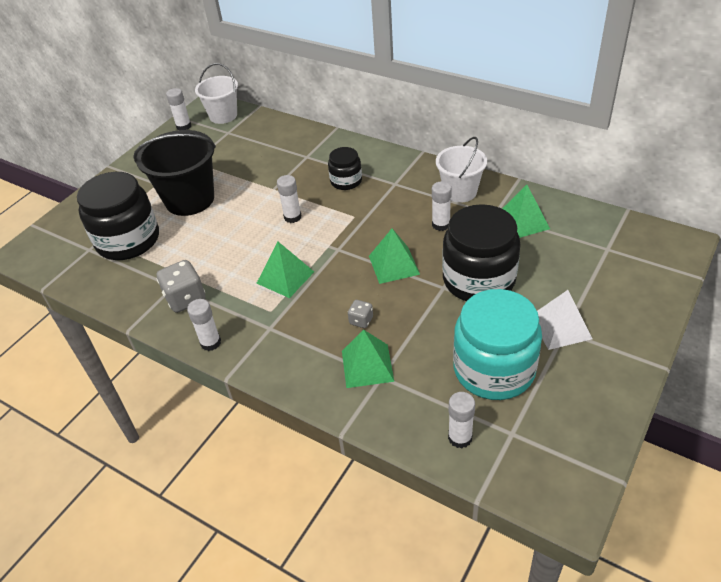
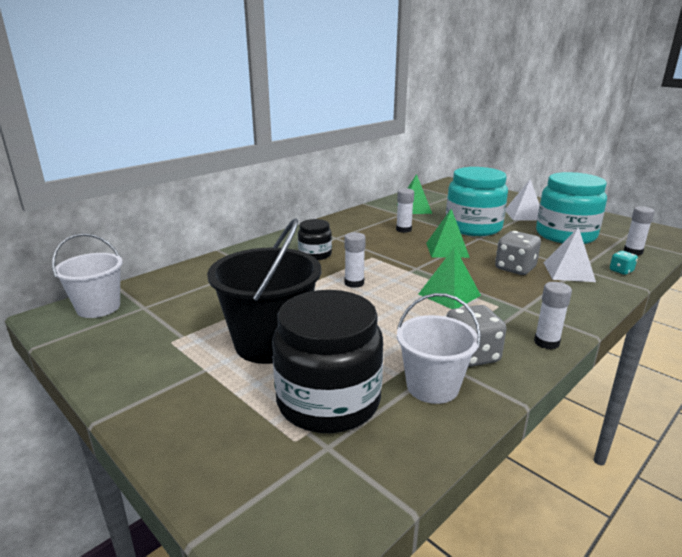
camera: 80 degrees left, 20 degrees down
white glue stick [166,88,191,130] -> none
green pyramid [342,330,394,388] -> white pyramid [544,227,596,282]
grey dice [348,300,373,328] -> grey dice [495,231,541,275], size x1.86
white bucket [436,137,487,203] -> white bucket moved to [397,293,481,404]
black jar [442,204,521,301] -> turquoise jar [446,167,508,236]
none -> turquoise dice [610,251,638,275]

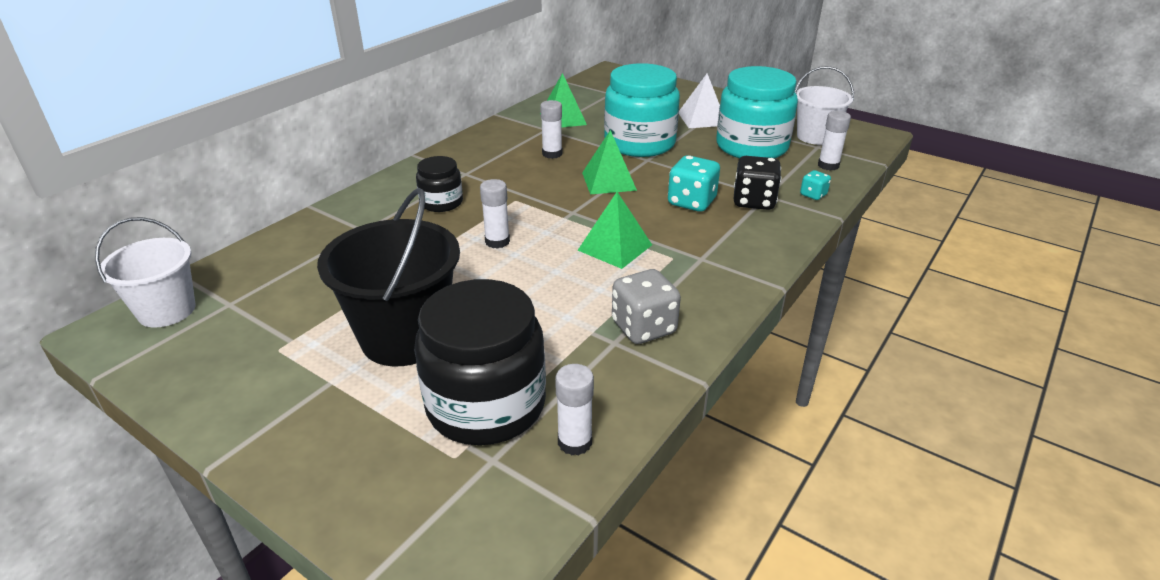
camera: 10 degrees left, 10 degrees up
white bucket [397,293,481,404] -> white bucket moved to [795,66,854,145]
grey dice [495,231,541,275] -> turquoise dice [668,155,720,212]
white glue stick [534,282,572,350] -> white glue stick moved to [555,364,594,456]
white pyramid [544,227,596,282] -> black dice [733,156,781,210]

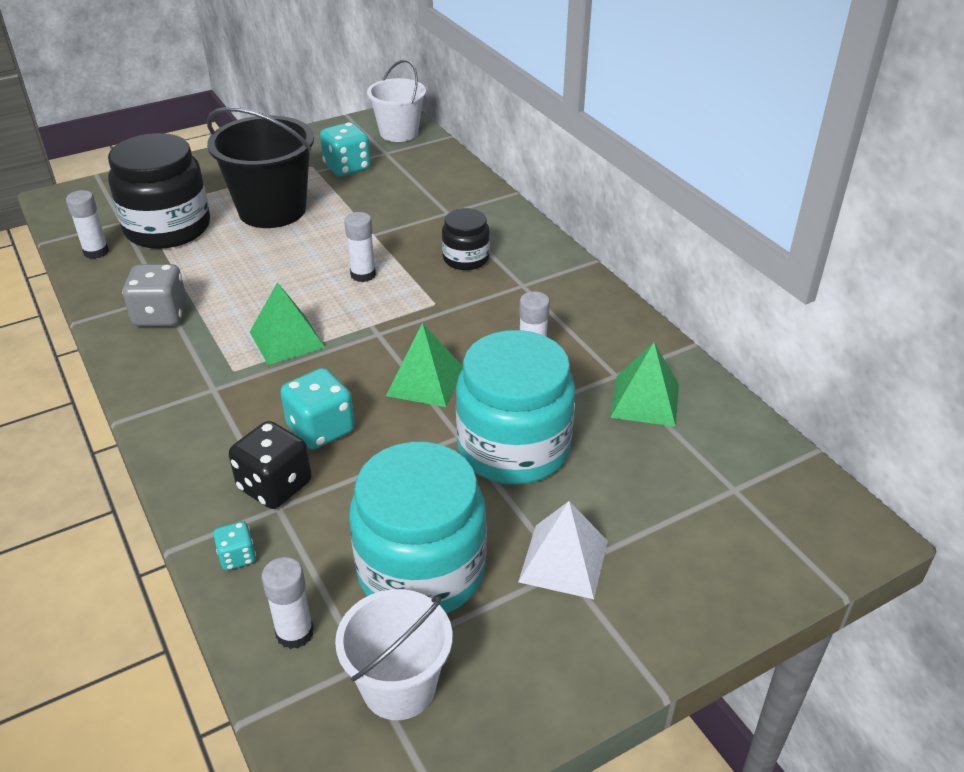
camera: 115 degrees right, 5 degrees up
none -> turquoise dice [320,122,371,177]

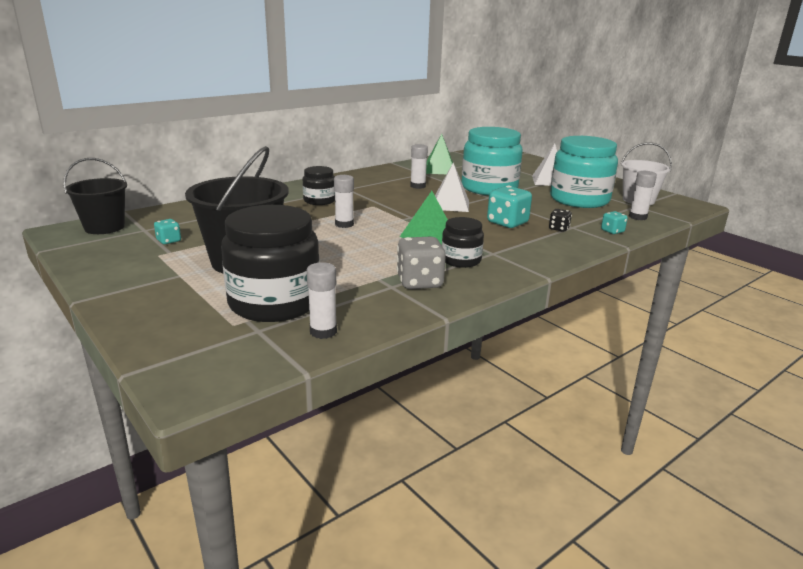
camera: 100 degrees left, 15 degrees down
black dice [229,421,312,509] -> black dice [549,209,572,232], size x0.54
turquoise dice [320,122,371,177] -> turquoise dice [154,219,181,244], size x0.54
white bucket [367,60,426,142] -> black bucket [63,158,127,234]
green pyramid [386,323,463,407] -> white pyramid [435,163,469,212]
none -> black jar [442,217,484,268]

